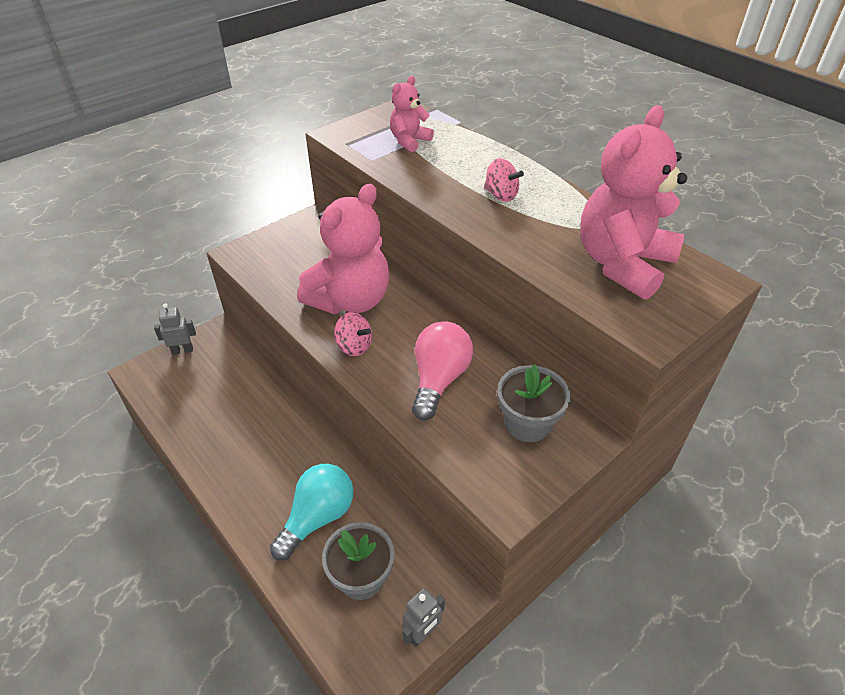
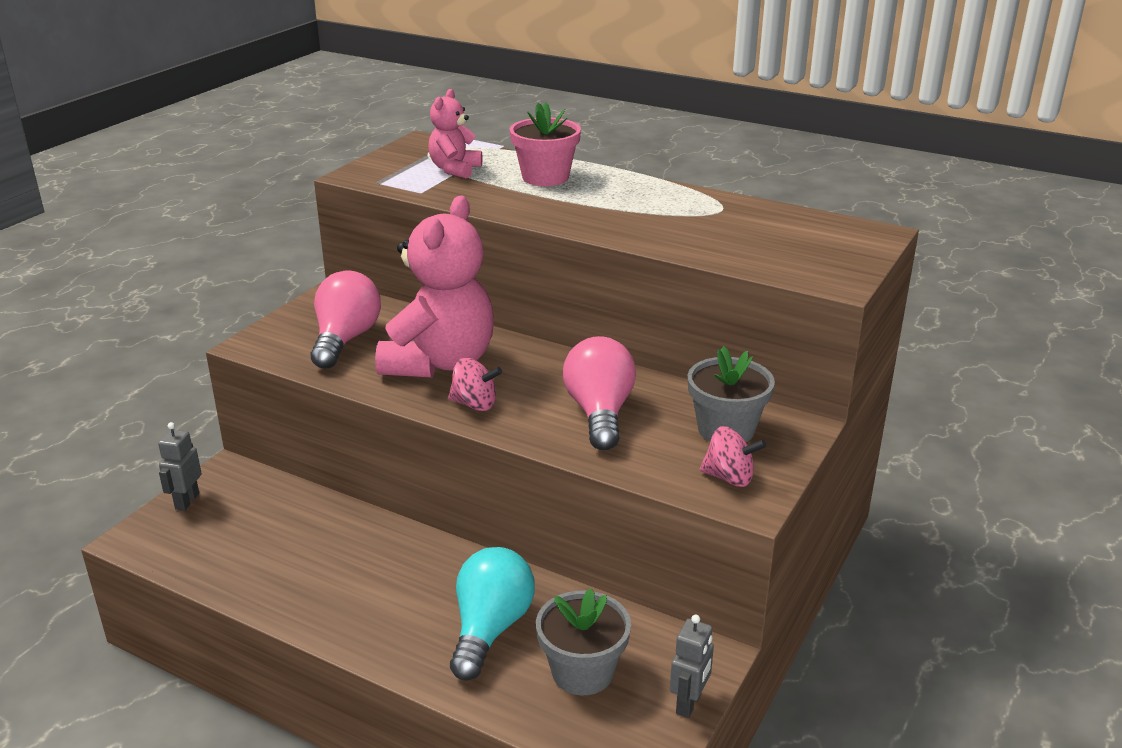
camera: 20 degrees left, 15 degrees down
grey robot [154,303,196,355] -> grey robot turned 45 degrees counterclockwise [158,422,201,511]
pink spinning top [484,158,524,202] -> pink spinning top moved to [700,426,766,487]
pink teddy bear [580,105,687,300] -> none
none -> pink light bulb [311,271,381,369]
none -> pink flower pot [510,102,581,186]

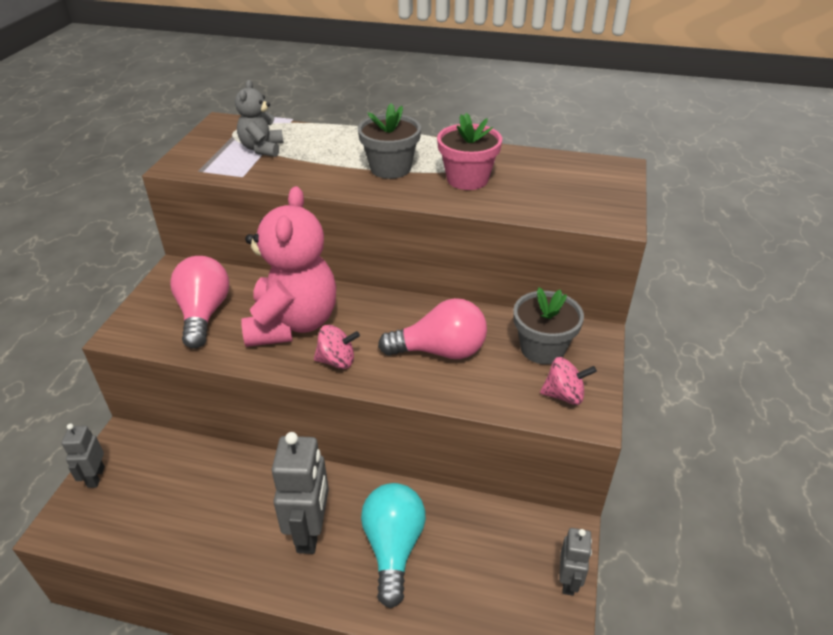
camera: 15 degrees left, 10 degrees up
pink teddy bear [428,89,482,179] -> grey teddy bear [235,80,284,157]
pink flower pot [510,102,581,186] -> pink flower pot moved to [437,113,502,190]
grey flower pot [536,588,631,695] -> grey flower pot moved to [358,103,421,179]
pink light bulb [563,336,636,450] -> pink light bulb turned 105 degrees clockwise [378,298,487,359]
none -> grey robot [272,432,329,554]

